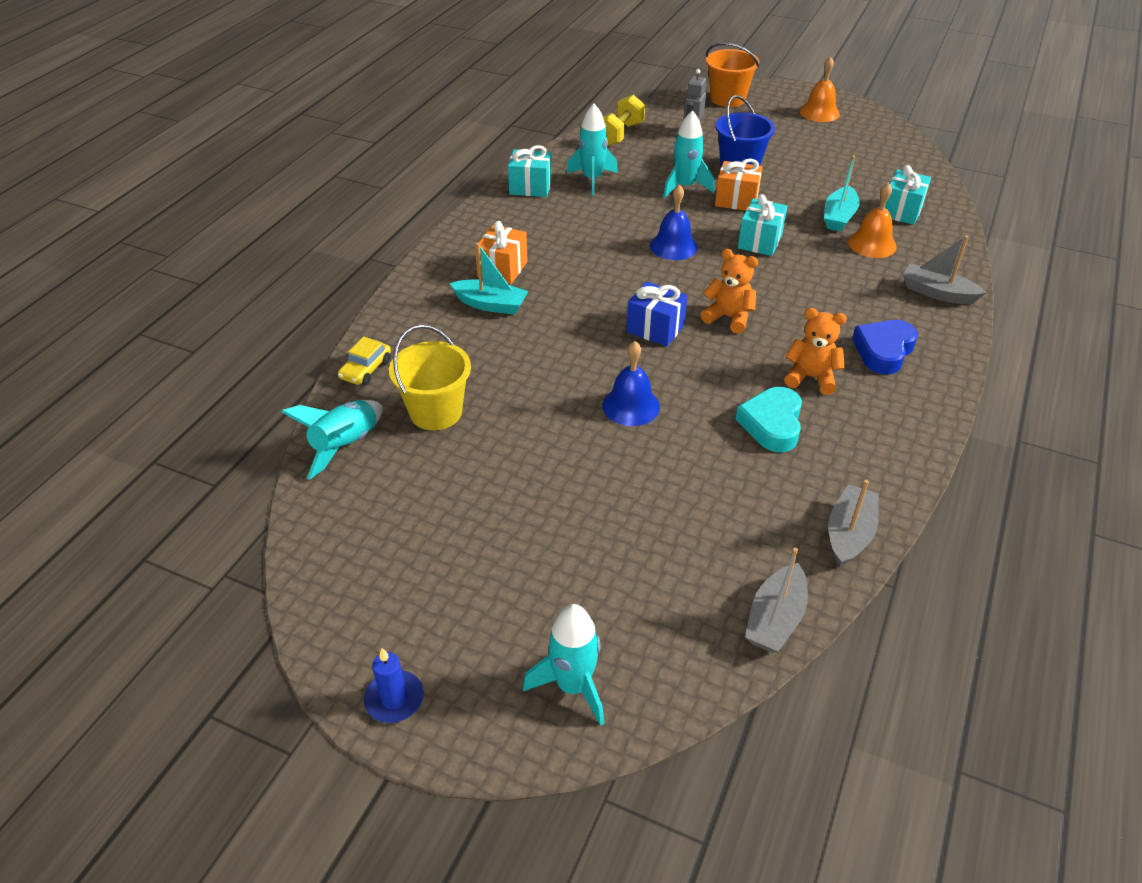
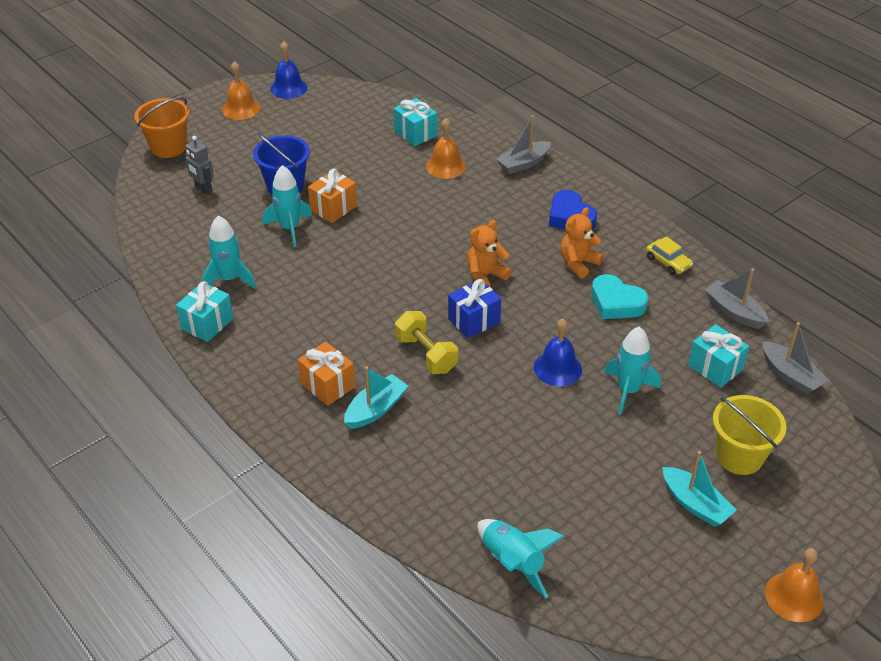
camera: 65 degrees left, 0 degrees up
yellow car [338,337,391,385] -> yellow car moved to [646,236,693,275]
blue candle [364,648,424,723] -> orange bell [765,548,824,622]
yellow bucket [389,325,471,431] -> yellow bucket moved to [713,395,786,475]
turquoise rocket [523,604,604,726] -> turquoise rocket moved to [604,326,661,414]
yellow dumbbell [603,95,645,146] -> yellow dumbbell moved to [395,311,458,374]
blue bell [650,185,698,260] -> blue bell moved to [270,41,307,99]
turquoise gift [738,194,787,256] -> turquoise gift moved to [688,324,749,388]
turquoise boat [824,155,860,232] -> turquoise boat moved to [662,451,736,527]

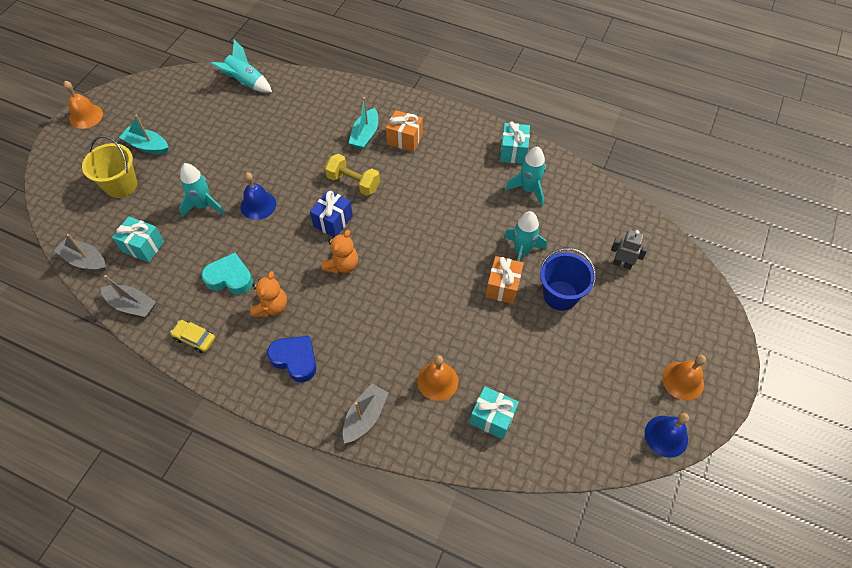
camera: 155 degrees right, 15 degrees up
orange bucket [134,97,190,158] -> none

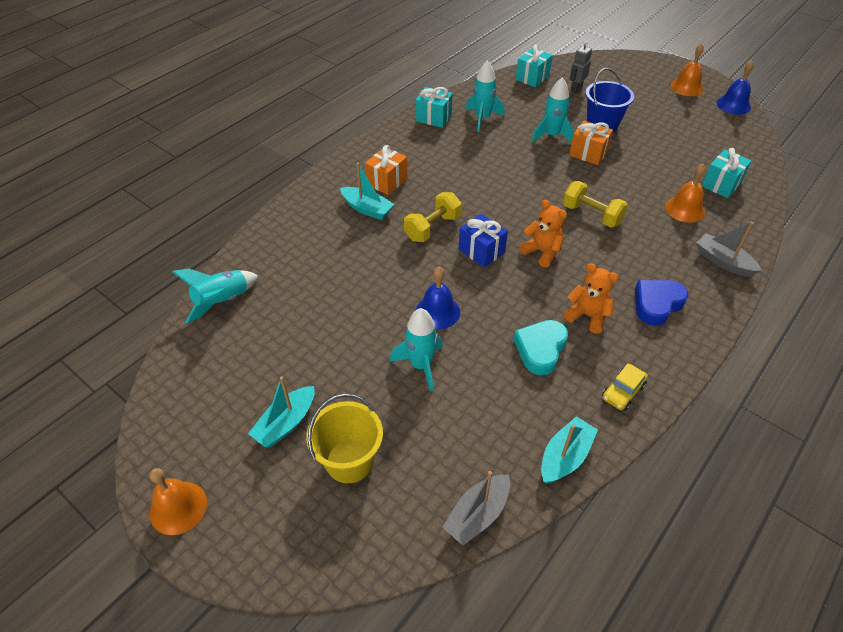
camera: 75 degrees left, 10 degrees down
grey boat [101,275,156,317] -> turquoise boat [541,416,598,484]
turquoise gift [112,216,164,262] -> turquoise gift moved to [516,45,553,87]
none -> yellow dumbbell [563,181,628,227]

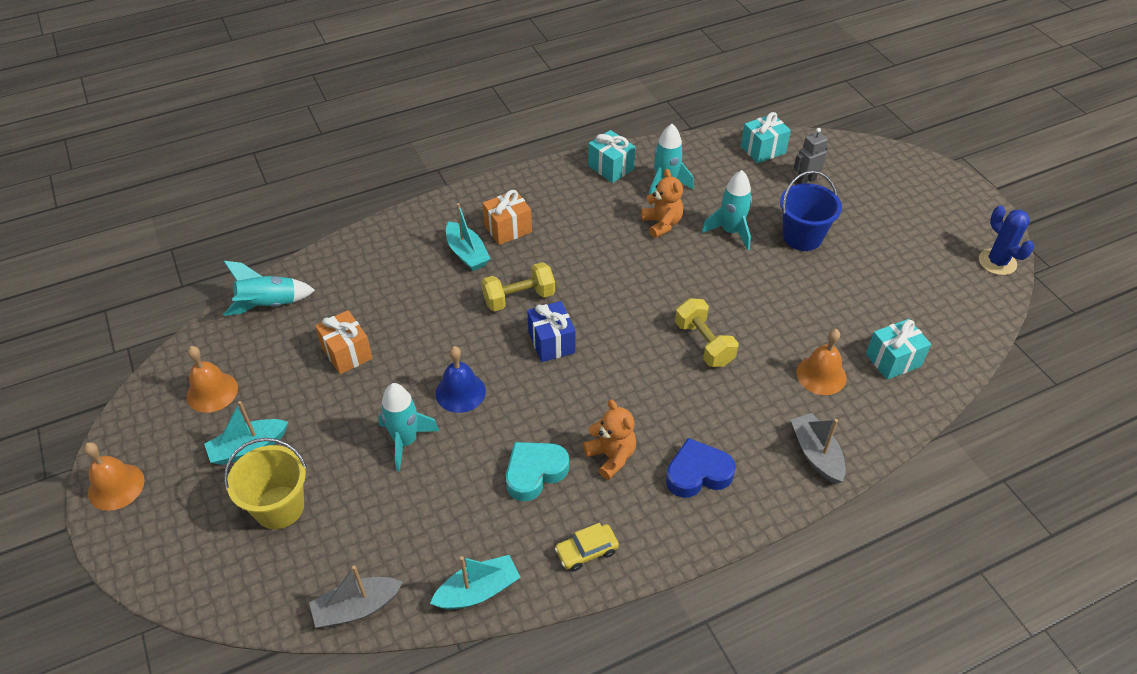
camera: 25 degrees right, 0 degrees up
orange teddy bear [520,200,567,267] -> orange teddy bear moved to [641,169,683,238]
orange gift [569,121,613,165] -> orange gift moved to [315,310,373,374]
orange bell [670,43,704,96] -> orange bell moved to [187,346,238,413]
blue bell [717,61,754,115] -> blue cactus [979,206,1034,275]

